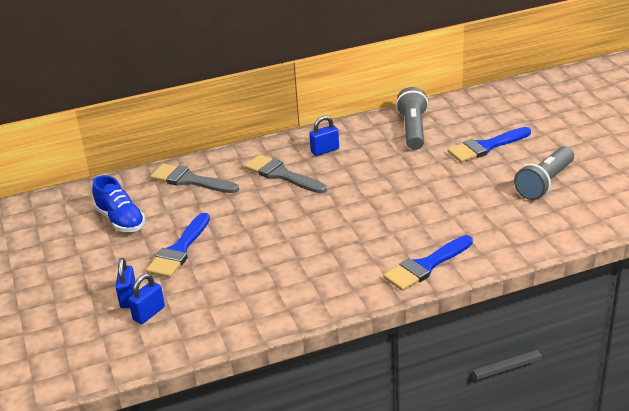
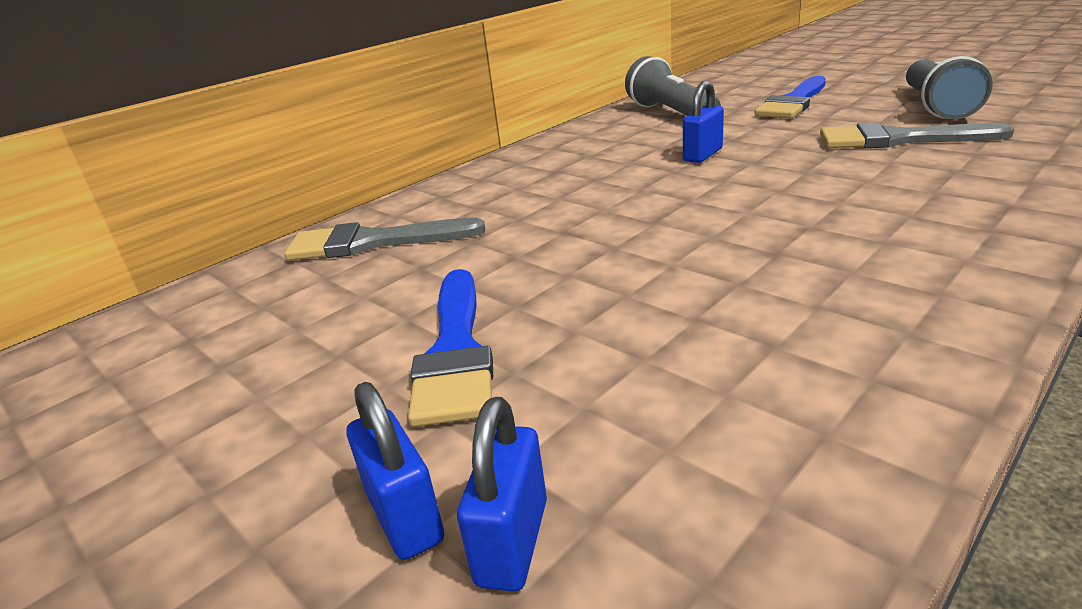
camera: 25 degrees left, 5 degrees down
blue shoe [92,175,145,232] -> none
grey brush [245,154,327,194] -> grey brush moved to [820,123,1014,148]
blue padlock [309,116,339,156] -> blue padlock moved to [683,81,724,163]
blue brush [383,235,473,291] -> none

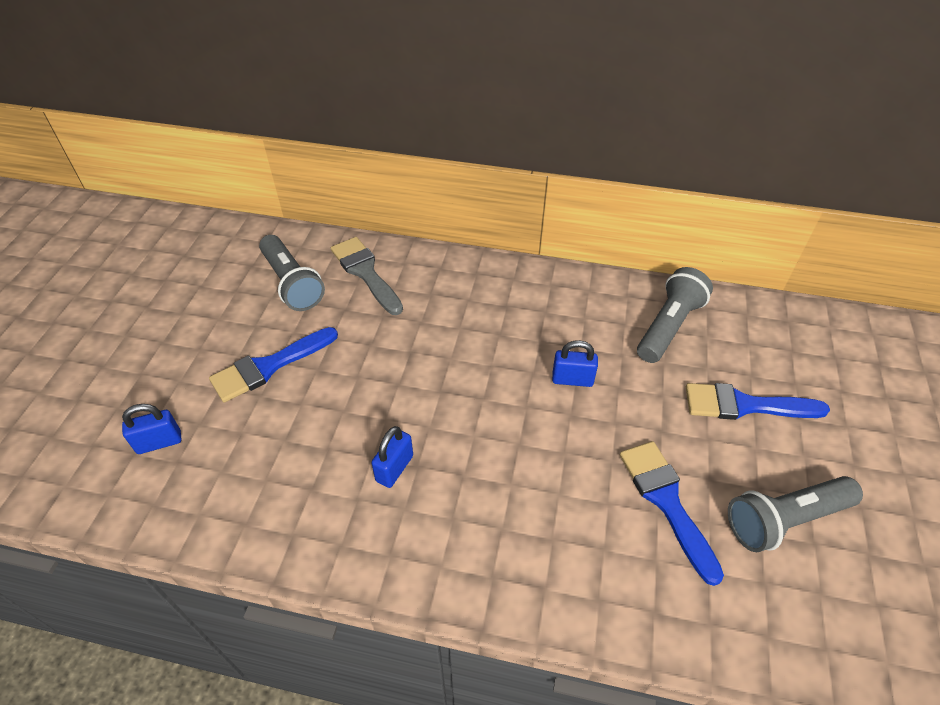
camera: 55 degrees right, 20 degrees up
blue padlock [346,382,444,560] -> blue padlock moved to [371,426,413,488]
grey brush [820,123,1014,148] -> blue brush [620,441,724,586]
none -> grey flashlight [259,235,325,311]

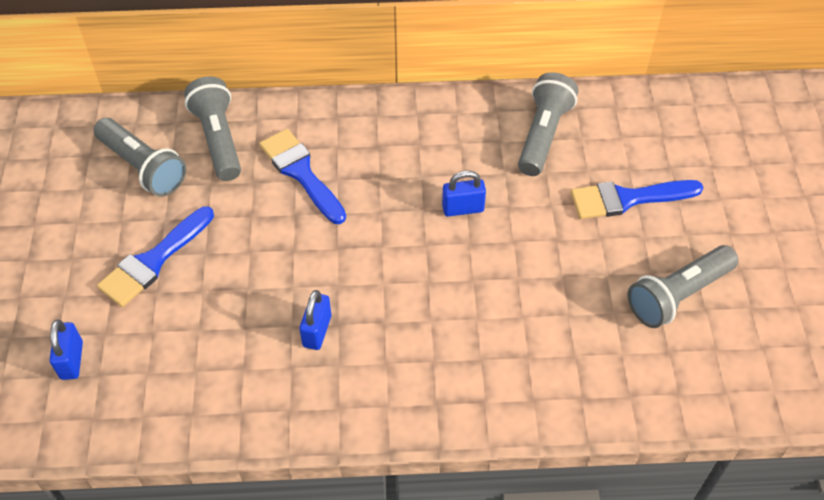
camera: 15 degrees left, 5 degrees up
blue padlock [122,404,181,454] -> blue padlock turned 60 degrees counterclockwise [50,319,83,380]
grey brush [331,237,403,315] -> grey flashlight [184,76,241,181]
blue brush [620,441,724,586] -> blue brush moved to [259,129,346,224]

